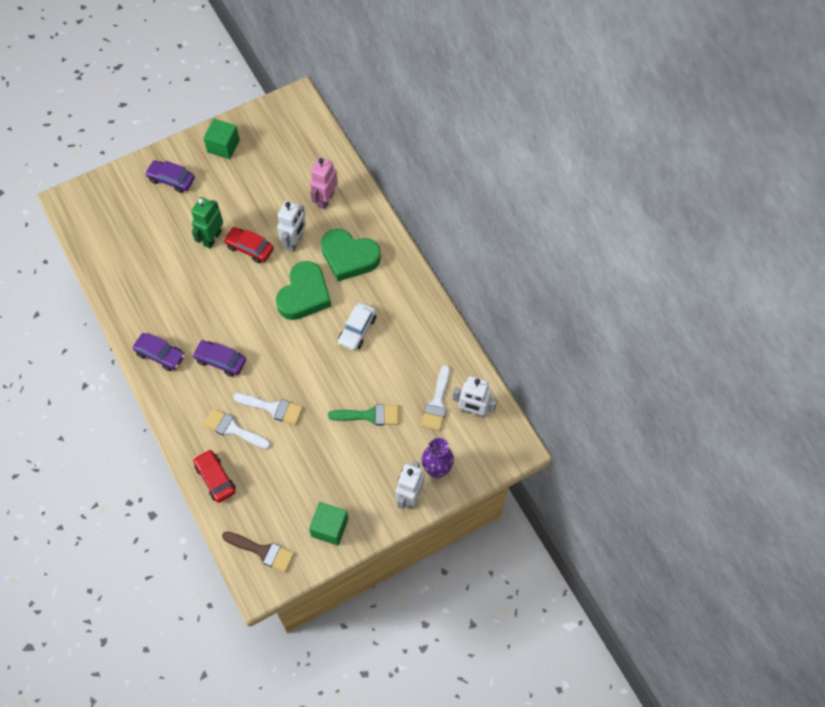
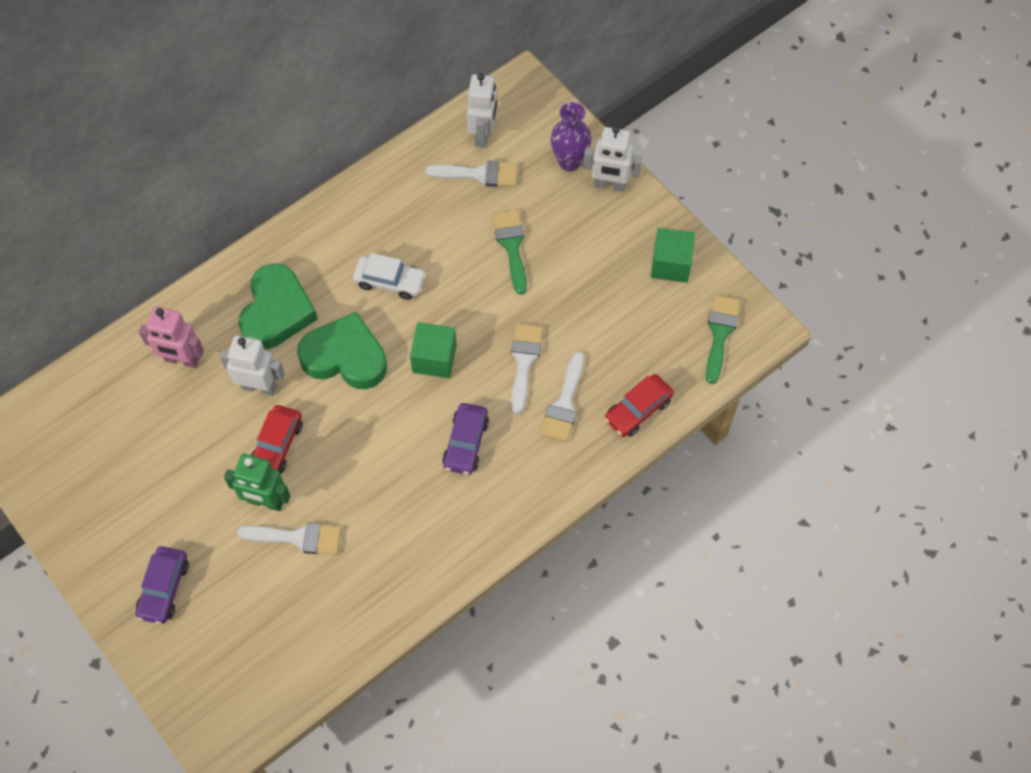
camera: 100 degrees left, 0 degrees up
purple car [133,333,185,371] -> none
green cube [203,119,240,159] -> green cube moved to [410,322,457,378]
brown brush [222,531,295,572] -> green brush [706,295,740,384]
none -> white brush [237,522,341,555]

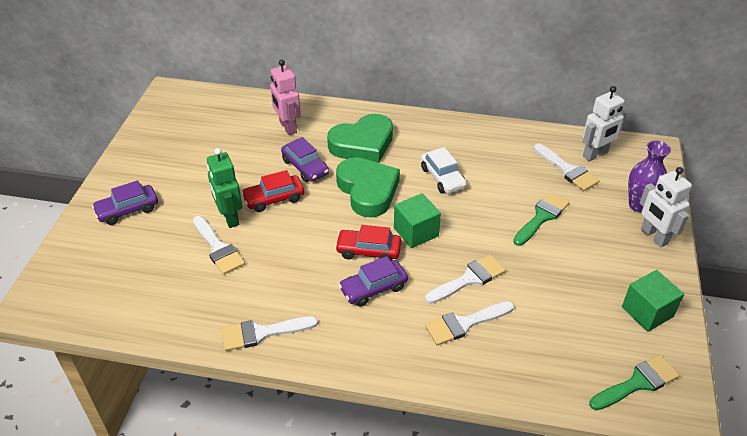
camera: 50 degrees right, 20 degrees down
white robot [220,336,285,396] -> purple car [281,137,329,182]
red car [604,374,674,437] -> red car moved to [335,225,401,261]
none -> white brush [222,316,318,351]

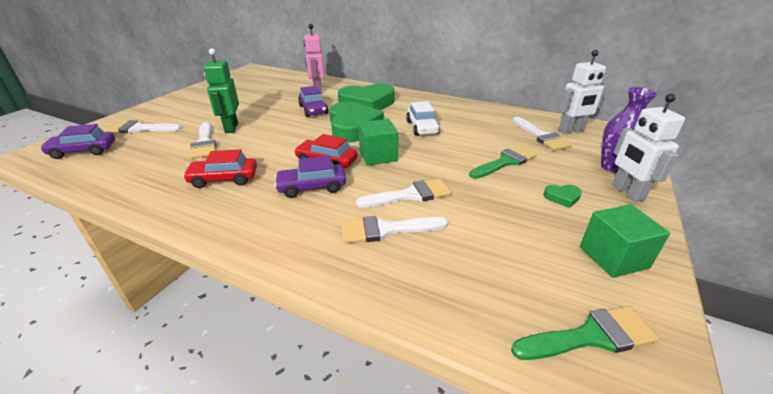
camera: 15 degrees right, 10 degrees down
purple car [92,180,158,225] -> purple car moved to [40,124,115,159]
white brush [222,316,318,351] -> white brush moved to [104,120,182,133]
red car [241,170,304,212] -> red car moved to [183,149,257,188]
none -> green heart [543,185,582,208]

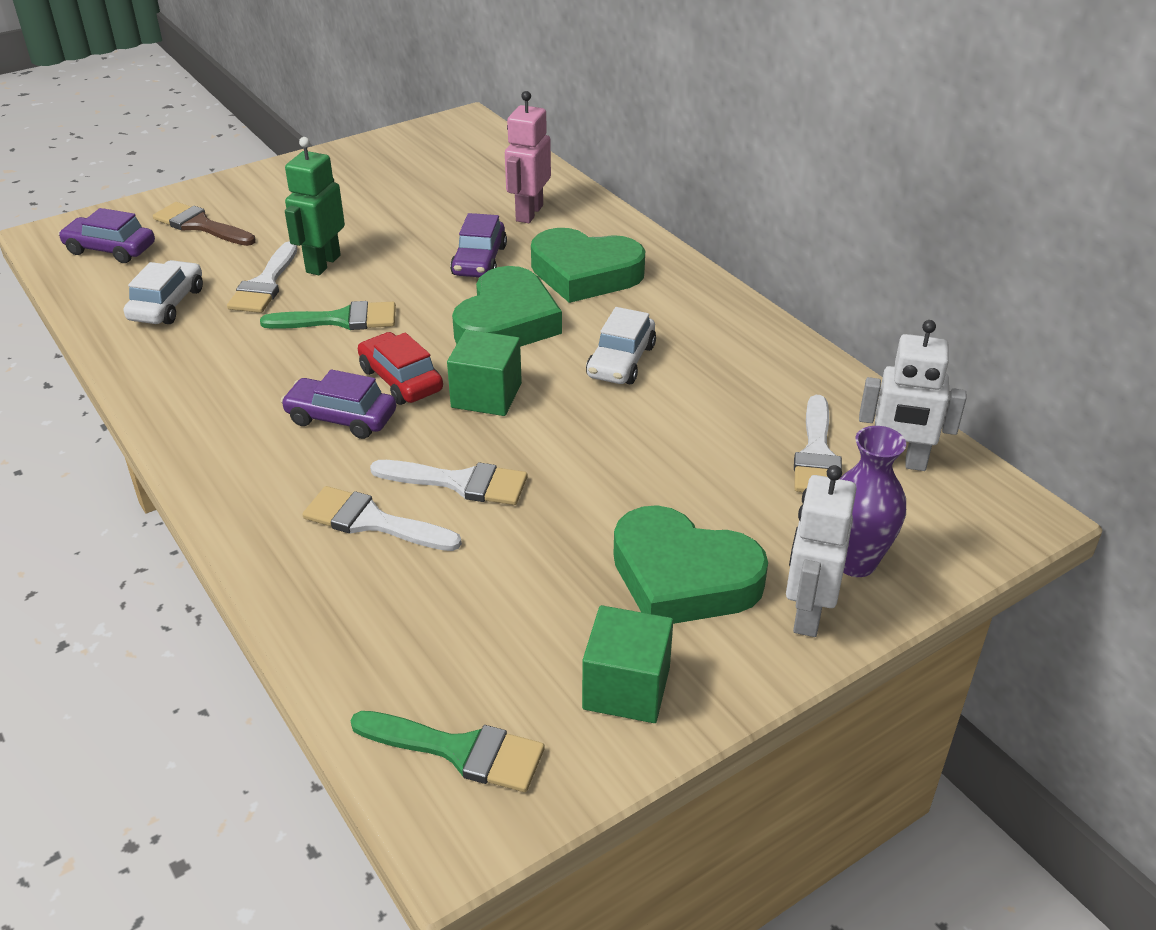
camera: 30 degrees right, 5 degrees up
white brush [104,120,182,133] -> brown brush [153,202,256,246]
red car [183,149,257,188] -> none
green brush [469,145,537,179] -> green brush moved to [260,301,396,330]
green heart [543,185,582,208] -> green heart [613,505,768,624], size x2.48
none -> white car [124,260,203,324]

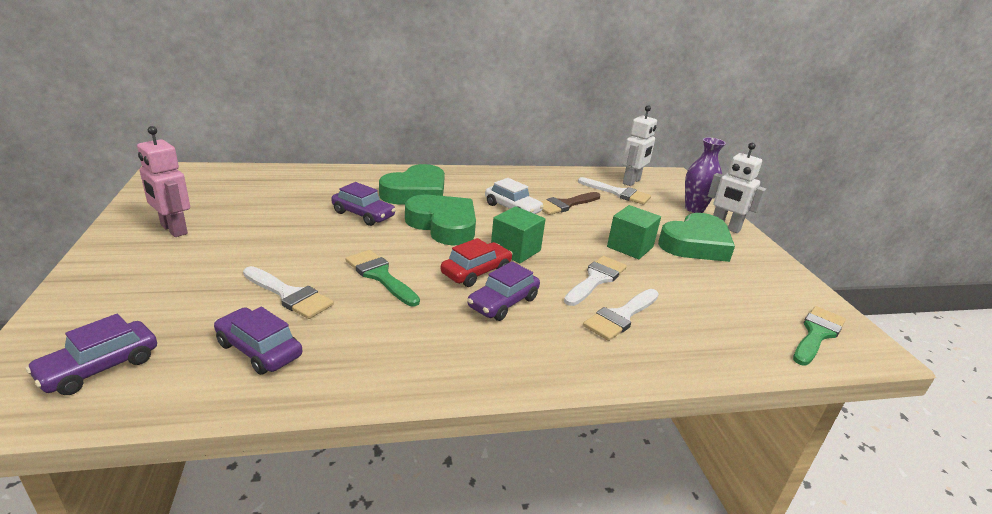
camera: 70 degrees left, 10 degrees down
white car [124,260,203,324] -> purple car [214,307,302,375]
brown brush [153,202,256,246] -> brown brush moved to [541,192,600,215]
green brush [260,301,396,330] -> green brush turned 60 degrees counterclockwise [345,250,420,306]
green robot [285,137,345,275] -> none
red car [358,332,443,405] -> red car turned 150 degrees clockwise [441,238,513,287]
pink robot [505,91,551,223] -> pink robot moved to [137,126,190,237]
green cube [582,605,673,723] -> green cube moved to [607,205,661,259]

